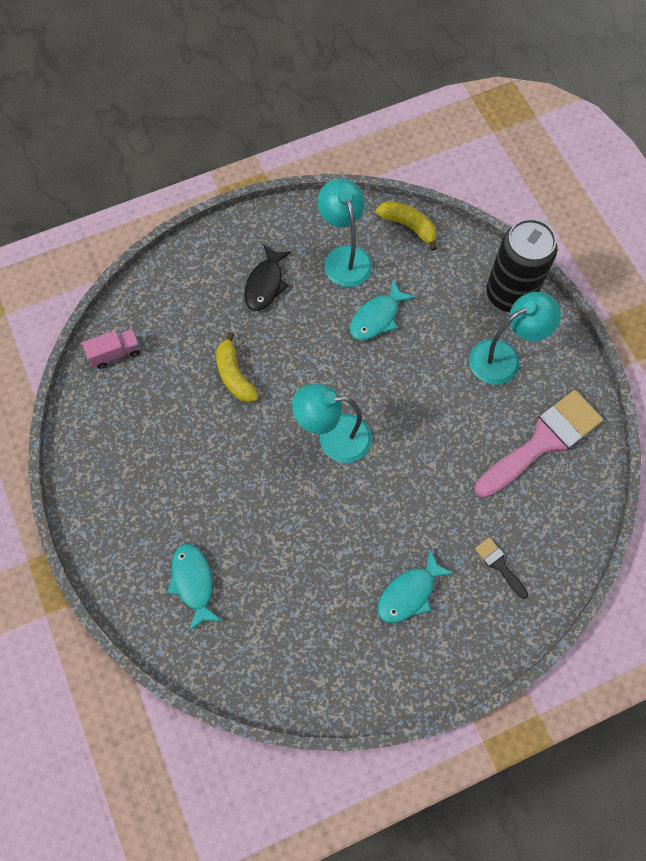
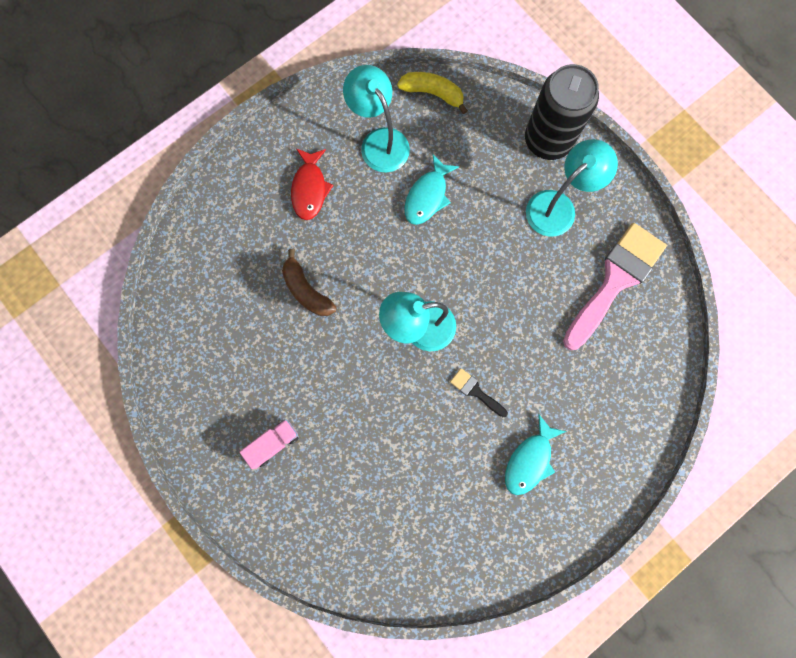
camera: 15 degrees left, 10 degrees up
pink truck [82,329,140,369] -> pink truck moved to [240,419,299,469]
turquoise fish [167,544,222,631] -> none
yellow banana [216,332,258,403] -> brown banana [282,249,337,316]
black fish [244,244,291,311] -> red fish [291,148,333,220]
black brush [475,537,528,599] -> black brush moved to [450,368,508,417]

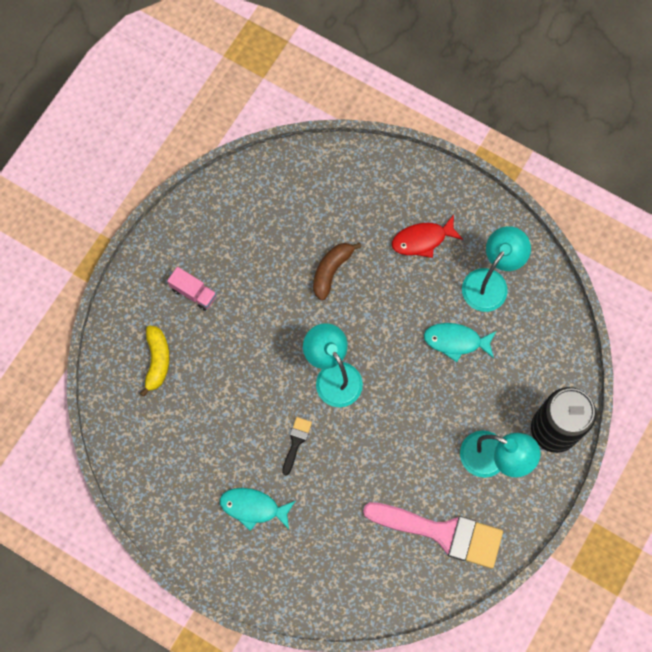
camera: 70 degrees right, 5 degrees down
yellow banana [397,72,468,114] -> yellow banana moved to [140,325,170,397]

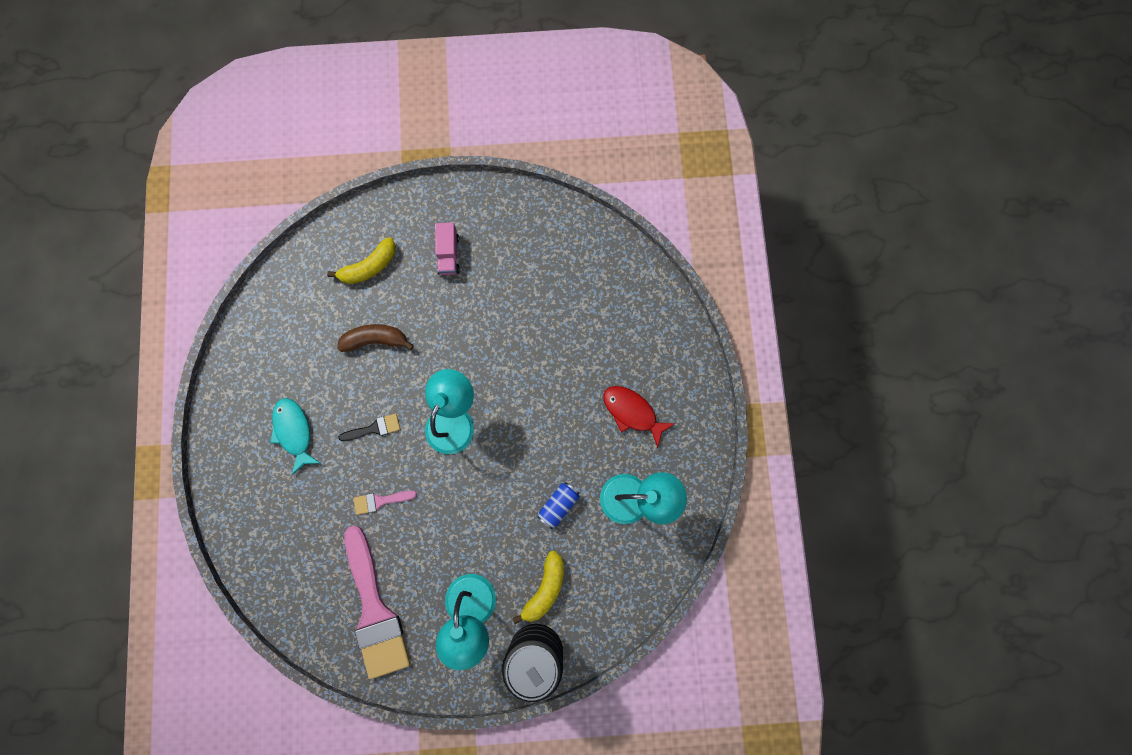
camera: 55 degrees right, 5 degrees up
brown banana [313,242,361,301] -> brown banana moved to [337,324,414,352]
turquoise fish [424,323,496,362] -> blue can [537,482,580,529]
none -> pink brush [354,491,417,515]
none -> yellow banana [513,551,564,624]

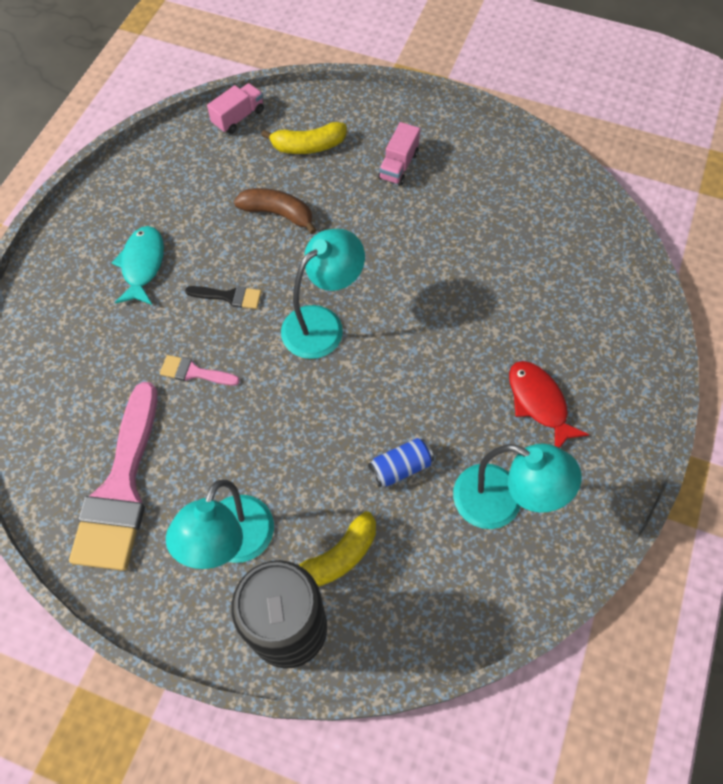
camera: 25 degrees right, 15 degrees down
none -> pink truck [207,83,264,134]

